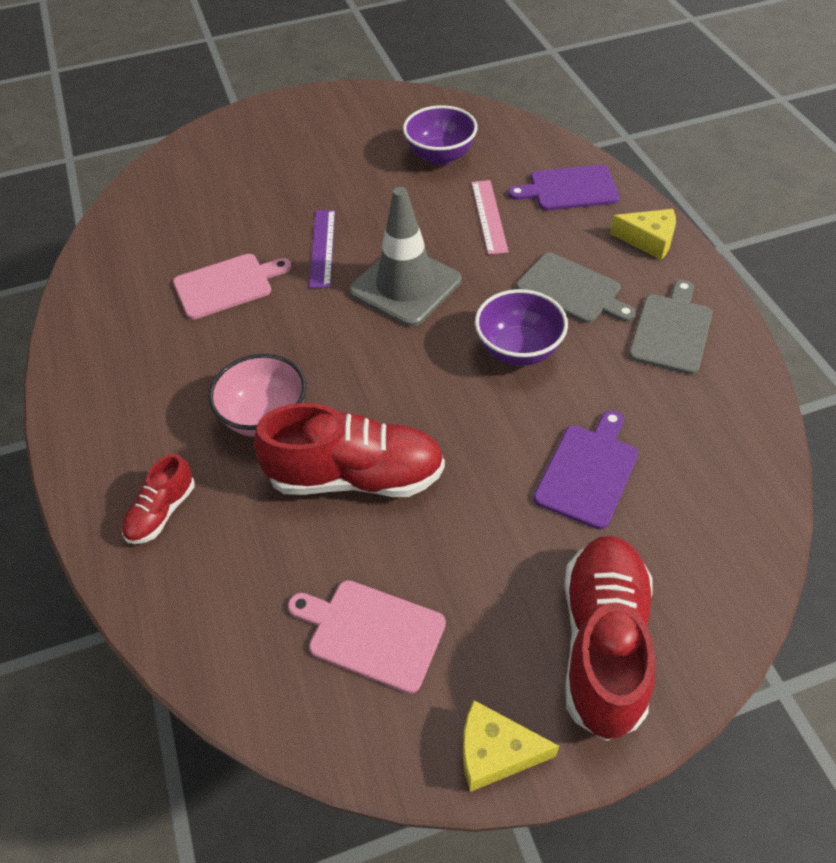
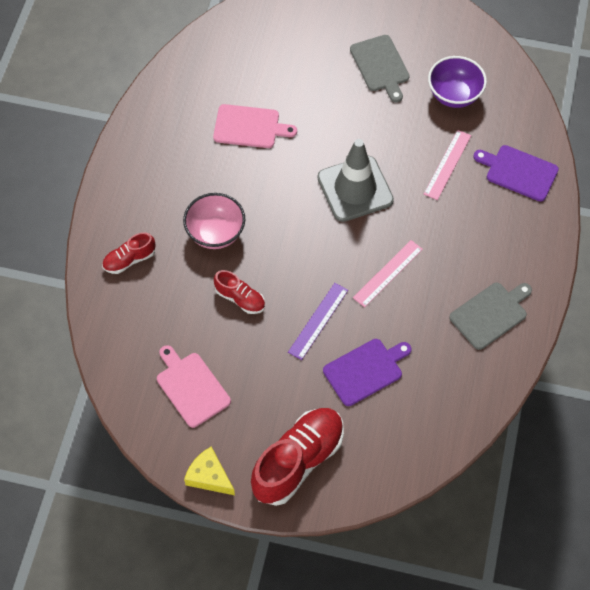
camera: 30 degrees right, 10 degrees up
red shoe [254,403,445,497] -> red shoe [214,270,265,314], size x0.51
purple ruler [309,210,335,288] -> purple ruler moved to [288,283,348,360]
purple bowl [475,289,568,366] -> pink ruler [353,240,423,308]
grey cutting board [516,252,636,323] -> grey cutting board moved to [350,35,410,102]
yellow cheese [610,209,676,260] -> none

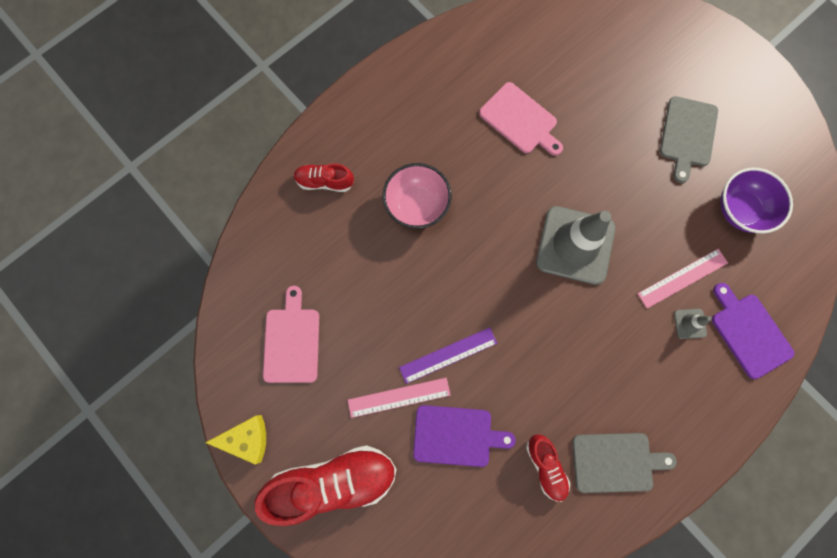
camera: 35 degrees right, 15 degrees up
yellow cheese [184,447,235,495] -> yellow cheese turned 105 degrees clockwise [205,415,266,465]
red shoe [214,270,265,314] -> red shoe moved to [526,434,570,502]
pink ruler [353,240,423,308] -> pink ruler moved to [348,378,450,418]
none -> grey traffic cone [674,309,712,339]

